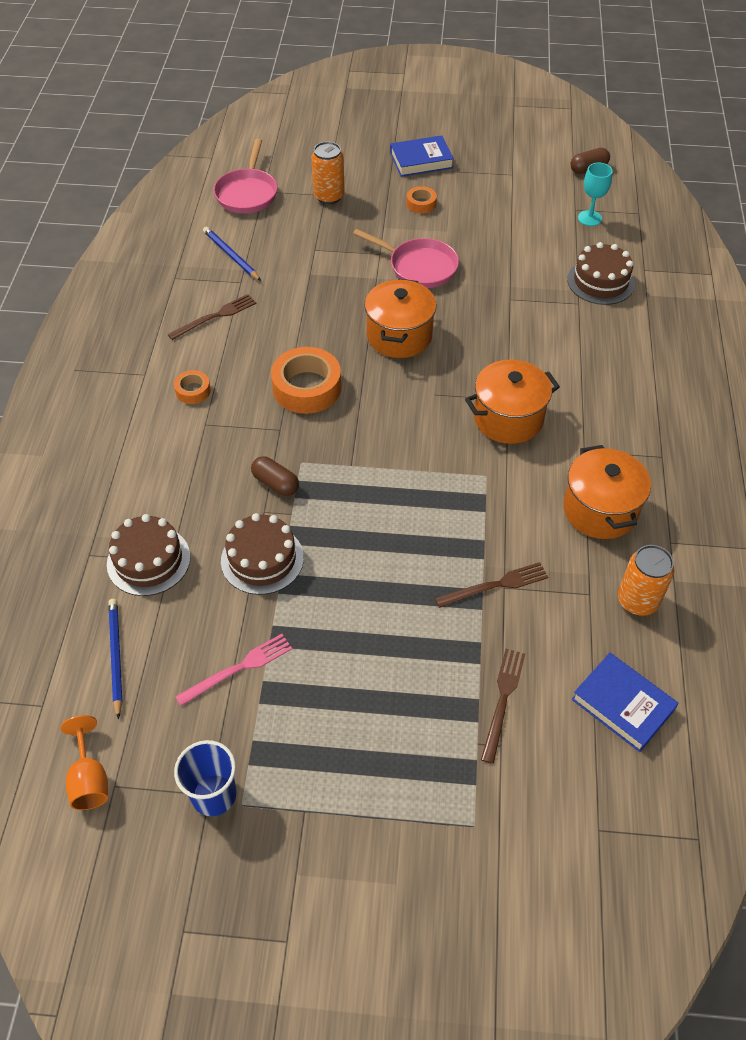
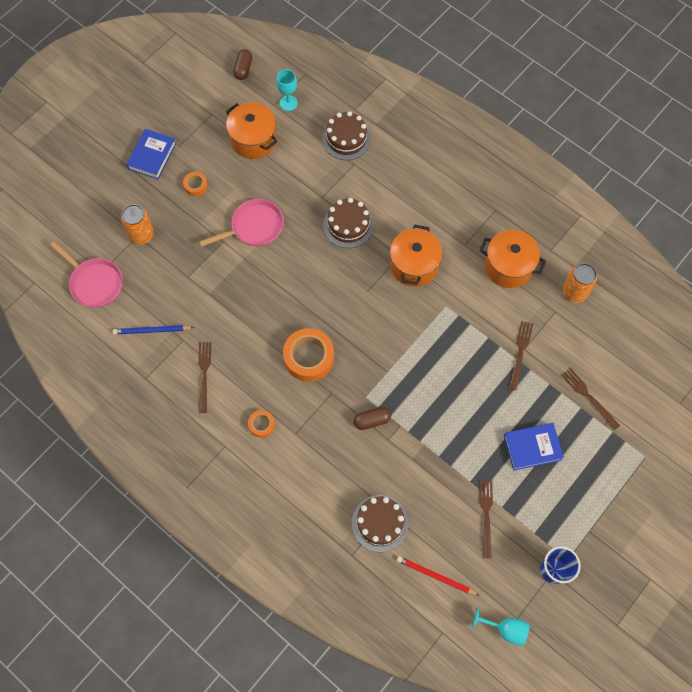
camera: 55 degrees left, 15 degrees up
orange goblet [61,715,108,810] -> turquoise goblet [472,607,530,646]
blue pencil [108,599,123,719] -> red pencil [397,556,480,596]
pink fork [175,634,292,706] -> brown fork [479,480,493,558]
brown cake [221,513,304,595] -> brown cake moved to [323,198,374,248]
orange pot [365,279,437,358] -> orange pot moved to [226,102,278,159]
blue book [572,653,679,752] -> blue book moved to [504,423,564,471]

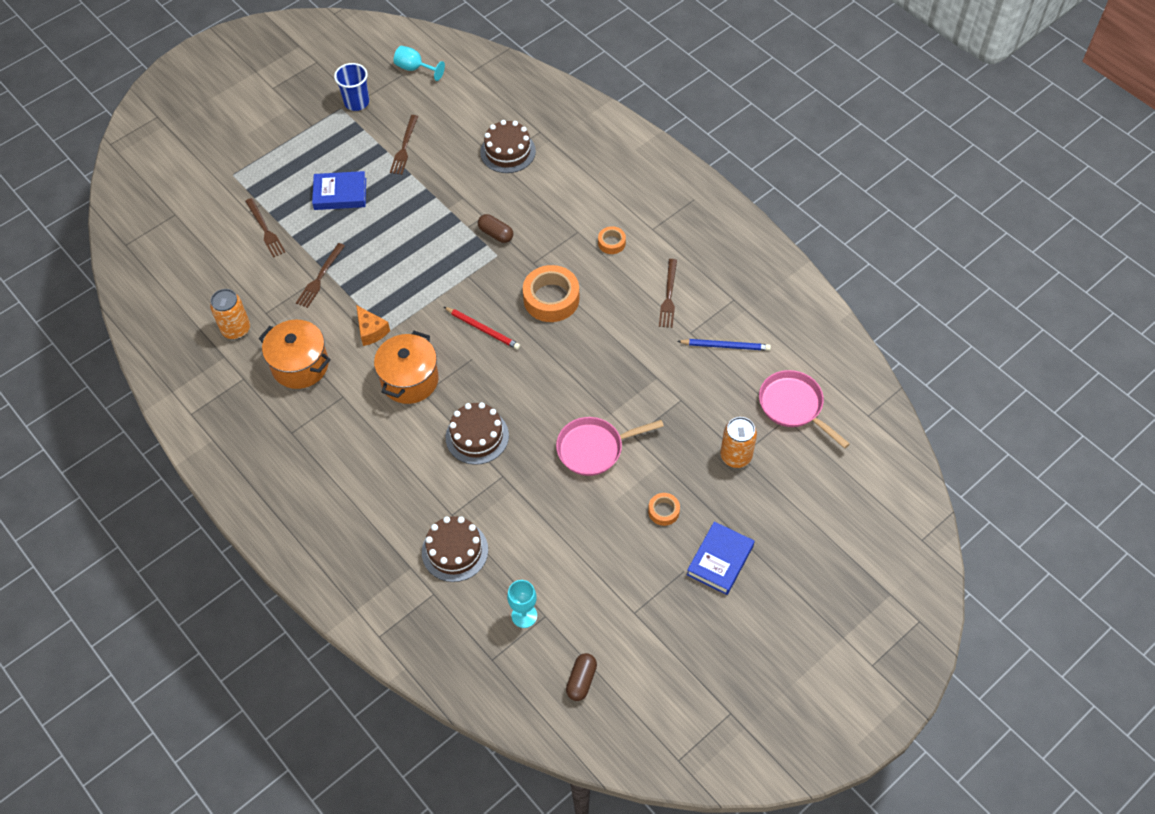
camera: 170 degrees left, 10 degrees down
orange pot [226,102,278,159] -> none
brown capsule [353,407,391,430] -> brown capsule turned 45 degrees clockwise [478,214,513,243]
red pencil [397,556,480,596] -> red pencil moved to [444,307,520,350]
none -> orange cheese [356,305,390,346]

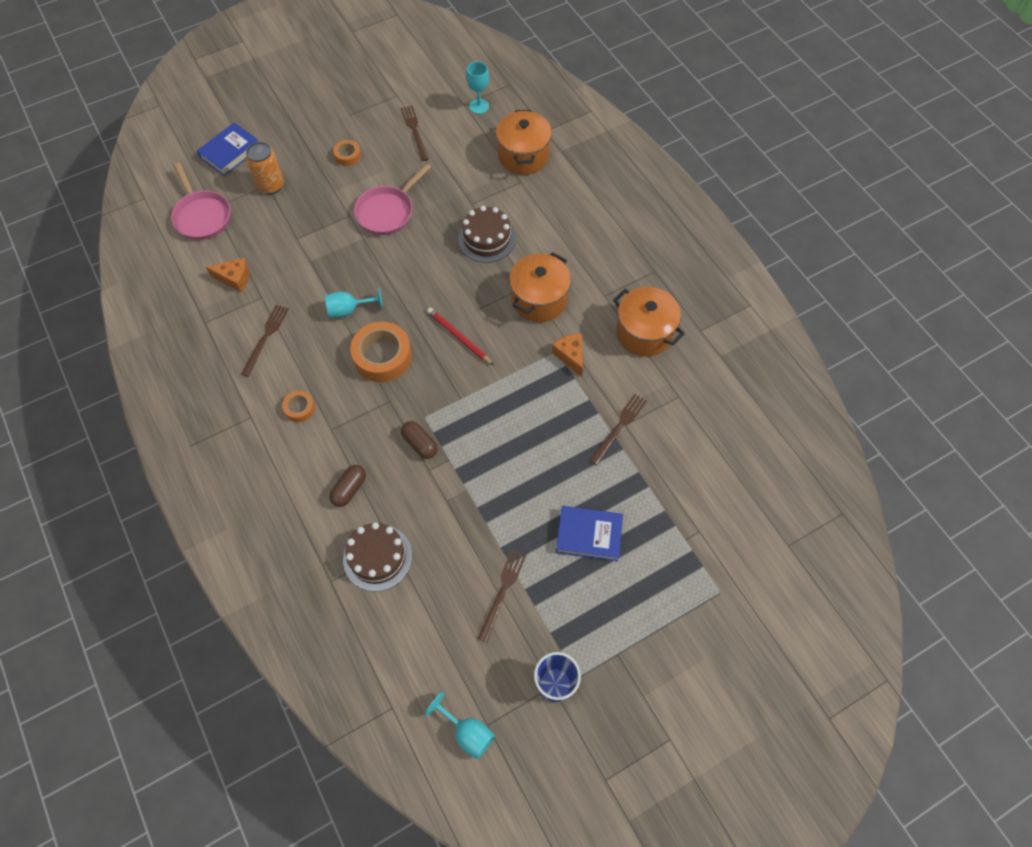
camera: 170 degrees left, 5 degrees up
orange can [210,289,250,339] -> none
brown fork [245,198,285,258] -> brown fork moved to [401,105,429,161]
brown cake [422,516,488,582] -> orange pot [496,110,552,175]
pink pan [556,417,664,476] -> pink pan turned 135 degrees clockwise [354,163,431,235]
brown capsule [566,653,597,701] -> brown capsule moved to [329,465,366,507]
blue pencil [677,339,771,351] -> orange cheese [206,258,249,292]
blue book [687,521,755,595] -> blue book moved to [197,123,259,176]
none -> turquoise goblet [325,287,383,318]

